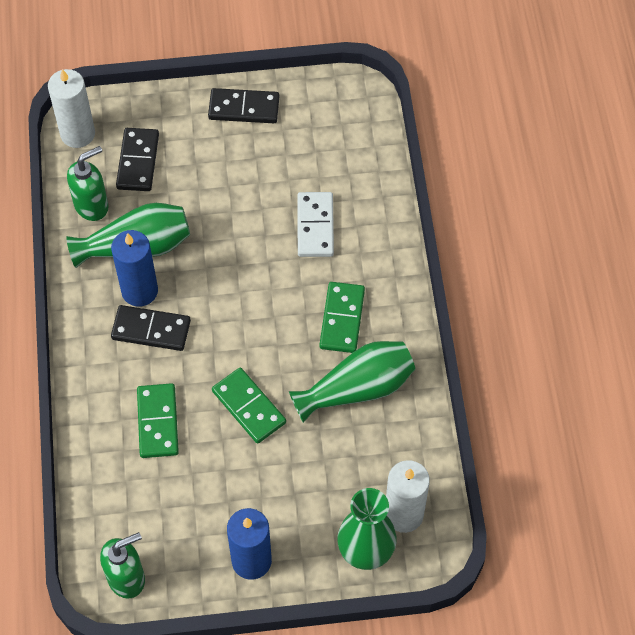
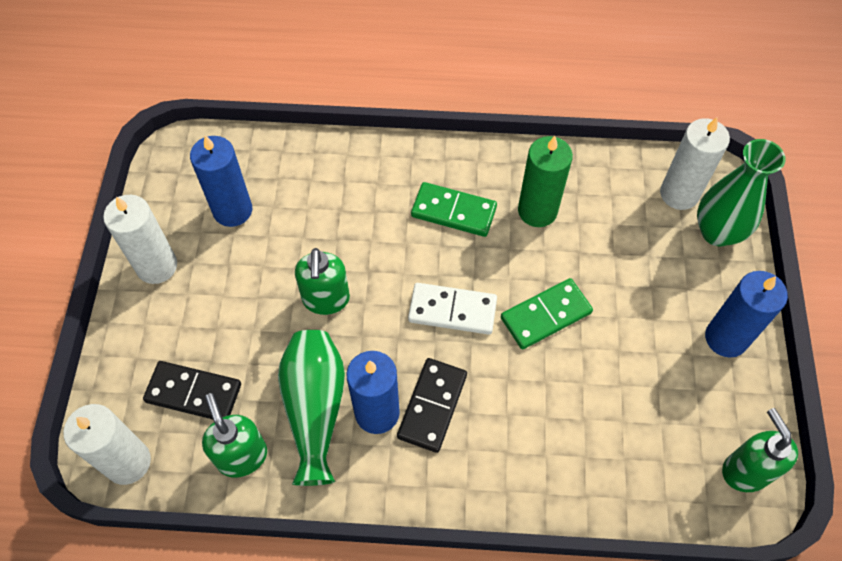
camera: 80 degrees left, 0 degrees up
green domino [137,383,179,458] -> none
black domino [208,88,279,123] -> white candle [103,195,177,284]
green vase [289,341,415,423] -> green candle [518,136,573,227]
white domino [298,192,334,257] -> white domino moved to [408,283,497,335]
none -> blue candle [190,135,252,227]
none -> green soap dispenser [295,248,350,315]

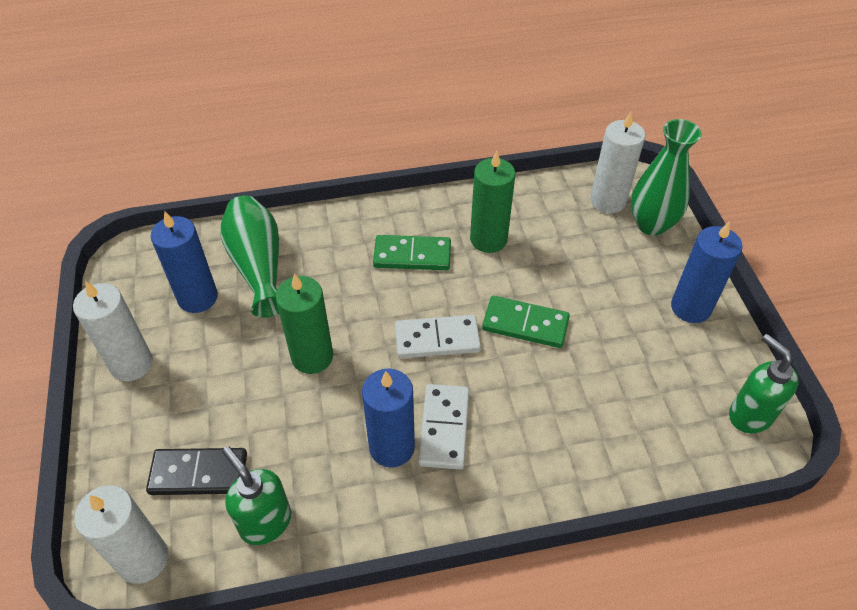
camera: 15 degrees left, 10 degrees down
green vase [278,330,345,486] -> green vase moved to [220,195,279,318]
green soap dispenser [295,248,350,315] -> green candle [276,273,333,374]
black domino [397,358,467,453] -> white domino [418,384,469,470]
green domino [501,278,593,349] -> green domino turned 60 degrees clockwise [482,296,570,348]

